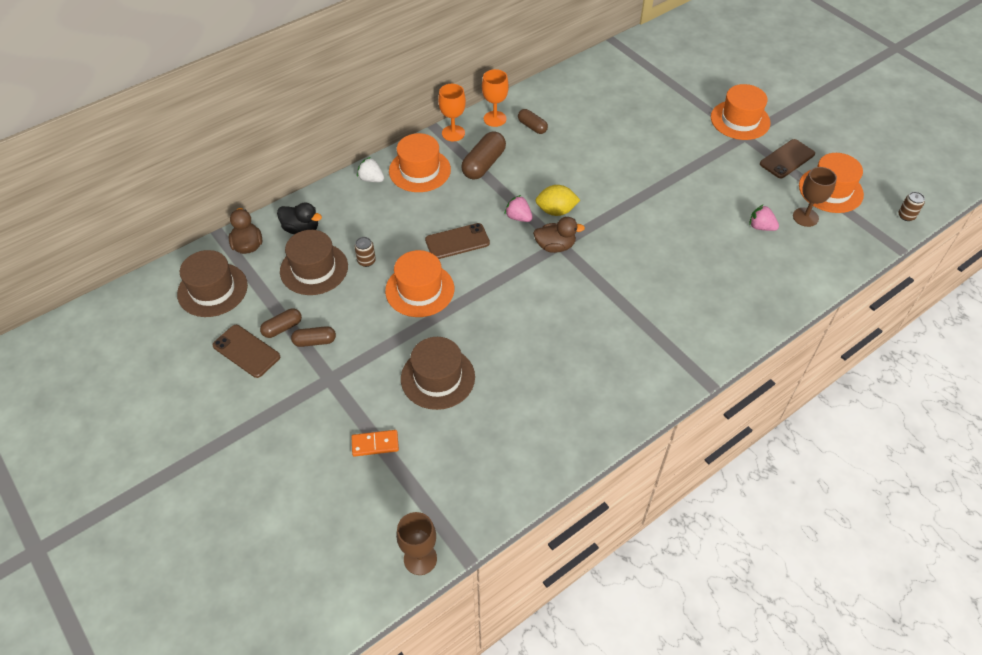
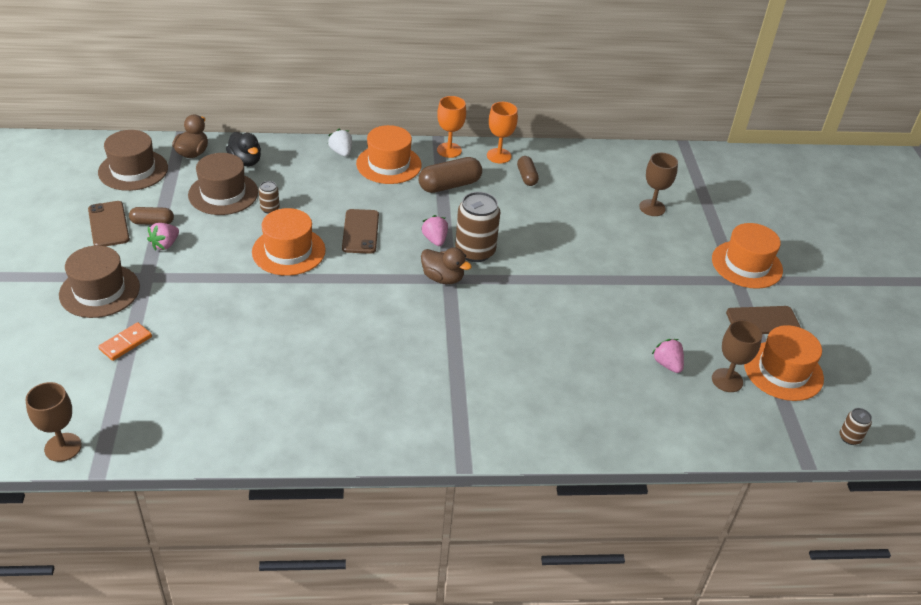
camera: 30 degrees right, 10 degrees down
brown capsule [291,326,336,347] -> pink strawberry [147,223,179,250]
orange domino [351,430,399,457] -> orange domino turned 75 degrees counterclockwise [98,322,152,361]
brown hat [401,337,475,410] -> brown hat moved to [59,246,140,318]
brown phone [425,223,490,259] -> brown phone turned 75 degrees clockwise [342,209,379,254]
yellow lemon [535,185,580,216] -> brown can [455,192,500,262]
none -> brown goblet [639,153,678,216]

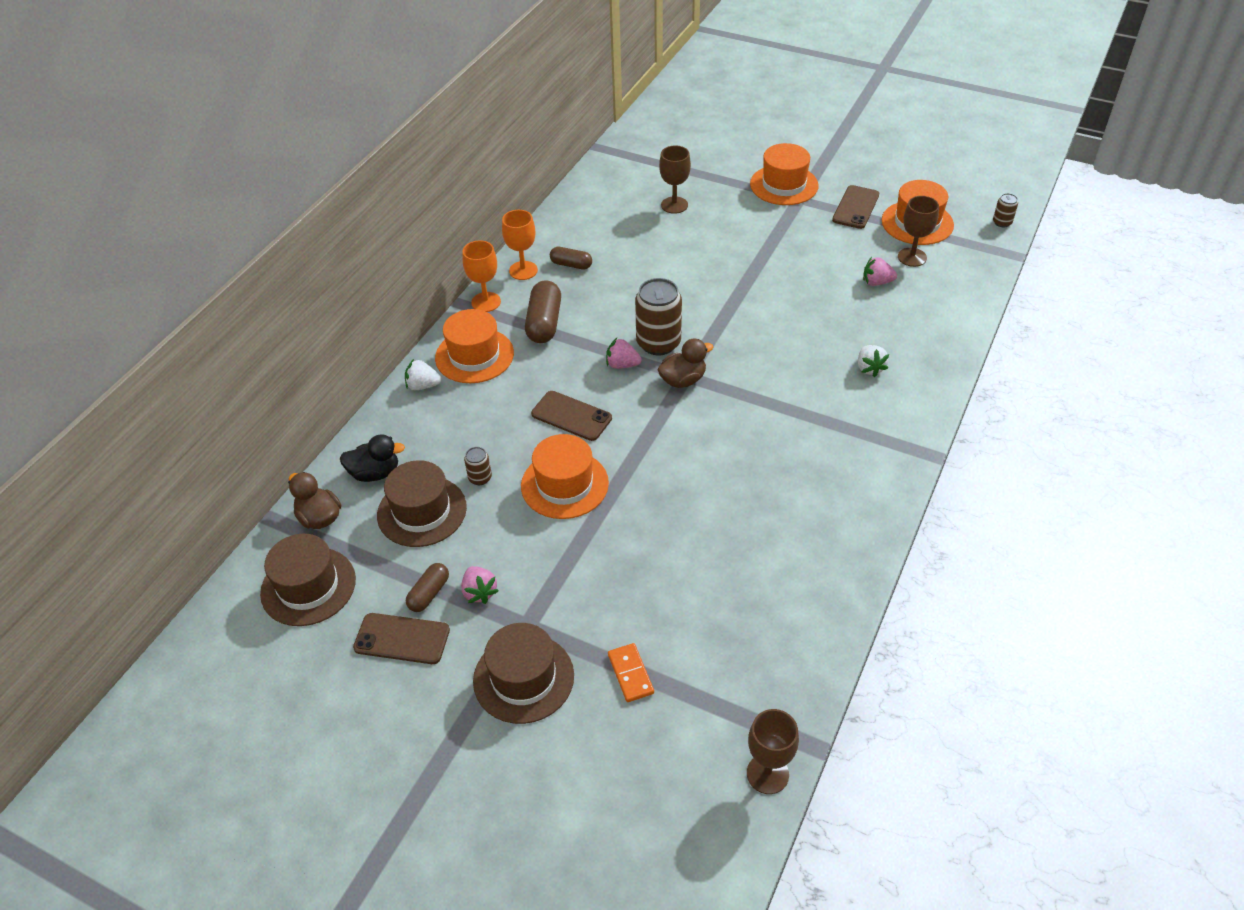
camera: 55 degrees left, 5 degrees up
none -> white strawberry [858,345,889,377]

